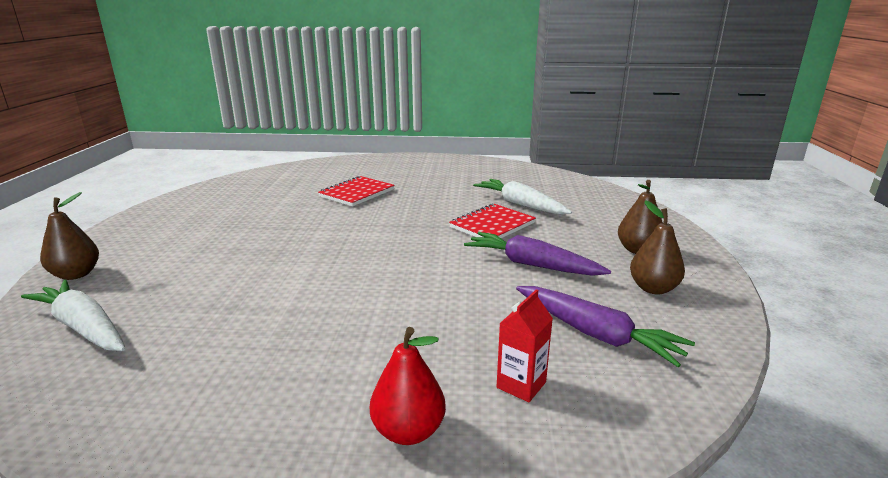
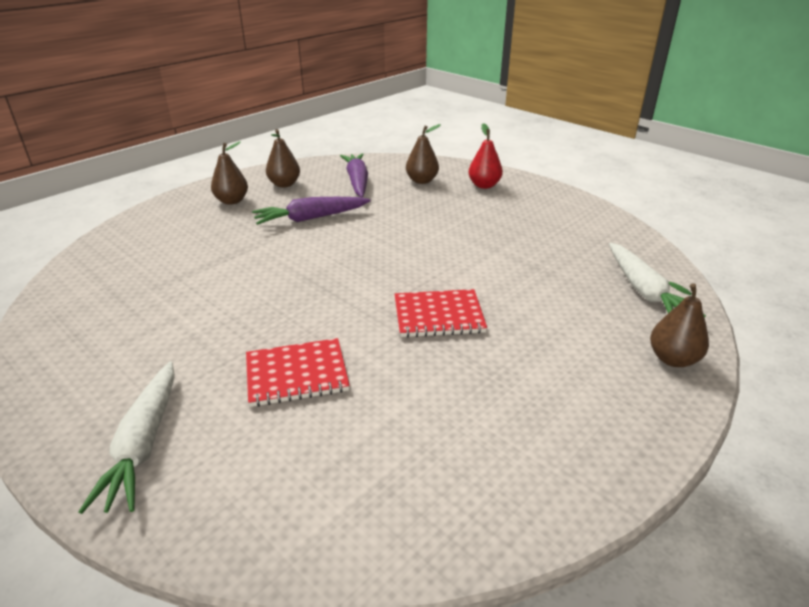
camera: 140 degrees left, 10 degrees up
red notebook [449,203,536,238] -> red notebook moved to [394,289,487,338]
purple carrot [464,232,611,276] -> purple carrot turned 90 degrees clockwise [252,197,370,225]
white carrot [473,179,572,215] -> white carrot moved to [78,361,175,514]
red carton [497,289,553,402] -> brown pear [406,124,441,184]

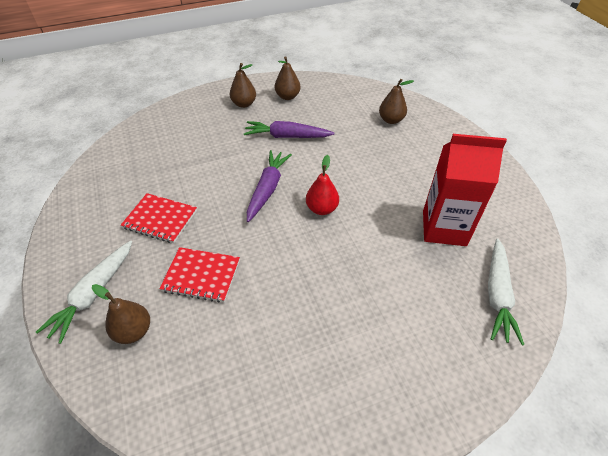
camera: 25 degrees right, 15 degrees up
purple carrot [340,153,368,197] -> purple carrot moved to [247,150,292,222]
red notebook [394,289,487,338] -> red notebook moved to [121,193,197,243]
red pear [468,123,503,189] -> red pear moved to [306,155,339,215]
brown pear [650,282,709,367] -> brown pear moved to [92,284,150,344]
none -> red carton [423,134,507,246]

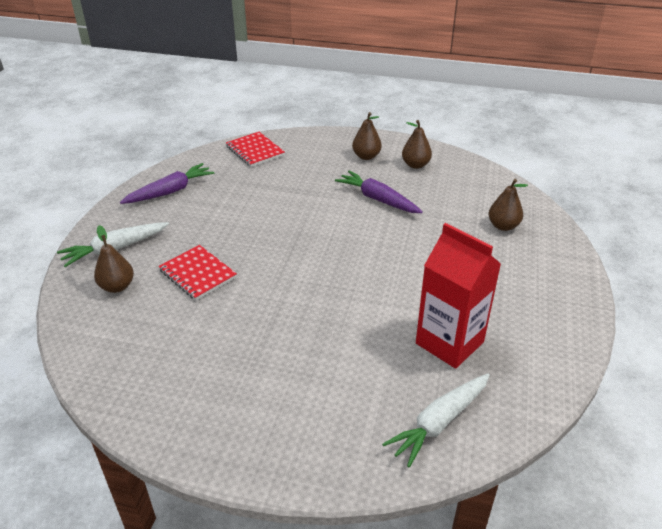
camera: 35 degrees right, 10 degrees down
red notebook [121,193,197,243] -> red notebook moved to [226,132,285,167]
purple carrot [247,150,292,222] -> purple carrot moved to [120,163,214,204]
red pear [306,155,339,215] -> none

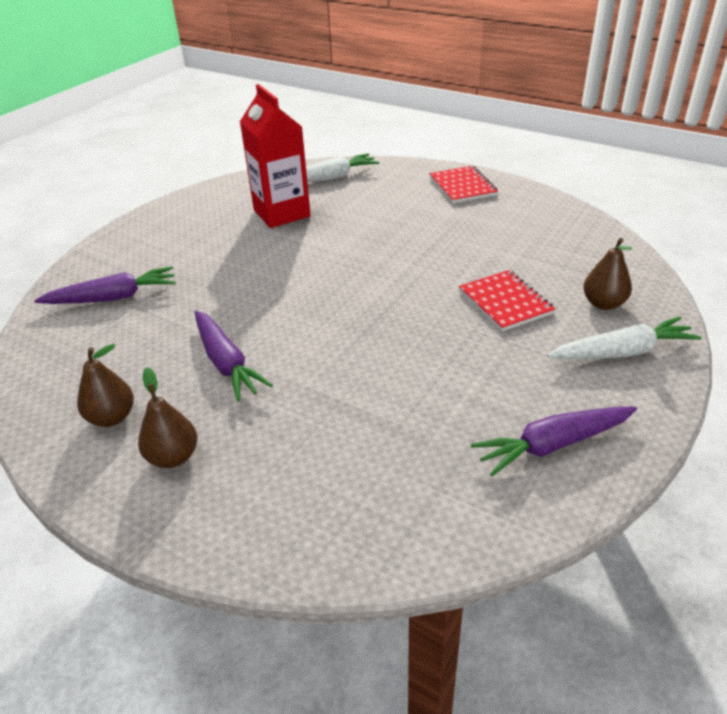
camera: 160 degrees left, 0 degrees up
red notebook [226,132,285,167] -> red notebook moved to [429,166,498,203]
brown pear [489,179,528,231] -> purple carrot [34,266,176,304]

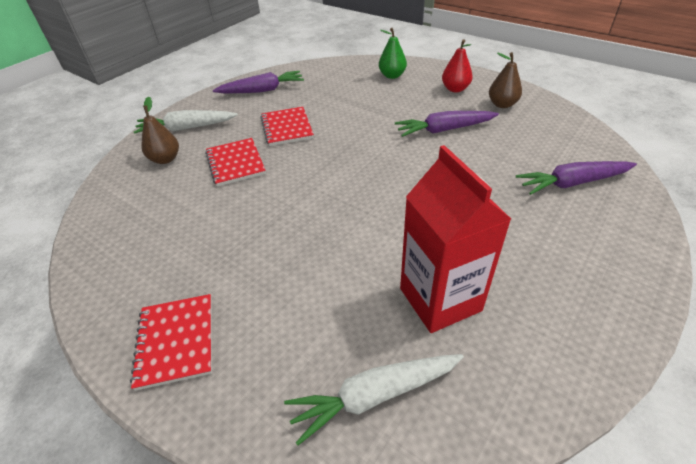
camera: 175 degrees left, 5 degrees up
brown pear [138,367,198,468] -> red pear [442,39,473,92]
purple carrot [195,311,273,401] -> purple carrot turned 75 degrees counterclockwise [395,111,499,137]
none -> red notebook [260,107,314,146]
none -> green pear [379,28,407,79]

